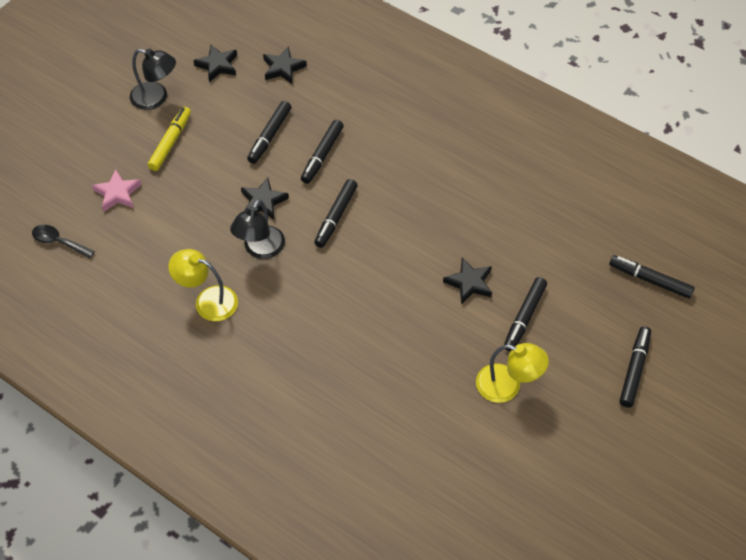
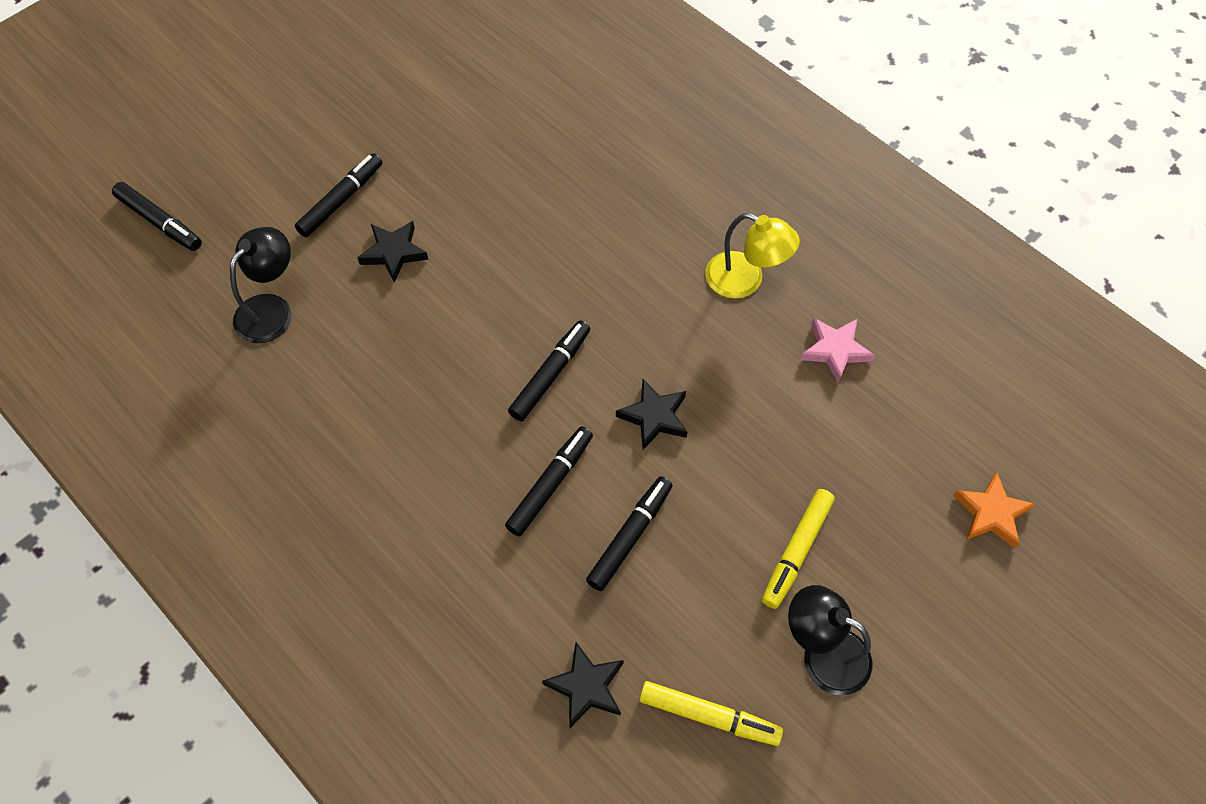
camera: 170 degrees left, 5 degrees up
black spoon [32,225,95,258] -> none
pink star [92,169,142,212] -> pink star moved to [800,318,875,383]
black star [193,45,237,82] -> yellow marker [639,681,783,746]
black lamp [230,199,285,259] -> black lamp moved to [230,227,292,343]
yellow lamp [476,343,549,403] -> none
black marker [619,326,651,408] -> none
none -> orange star [953,472,1035,548]

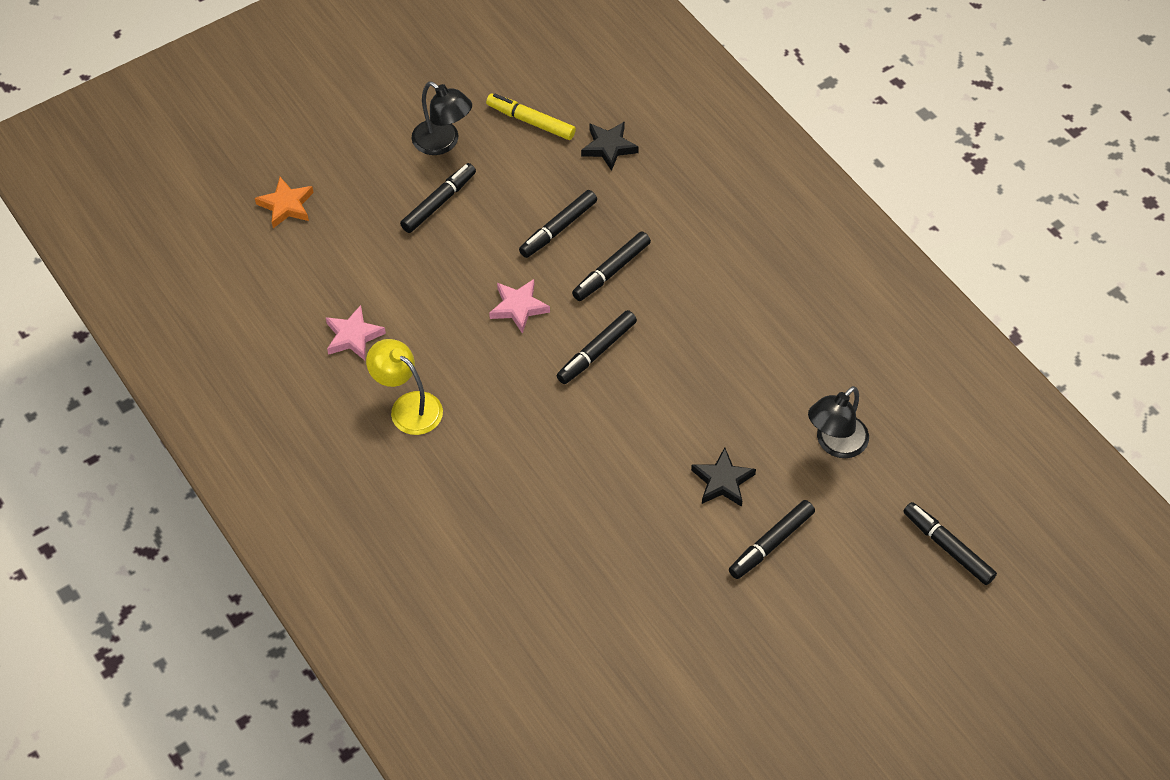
camera: 170 degrees left, 5 degrees down
black star [616,379,687,450] -> pink star [489,279,550,334]
yellow marker [762,489,835,609] -> black marker [400,163,476,233]

